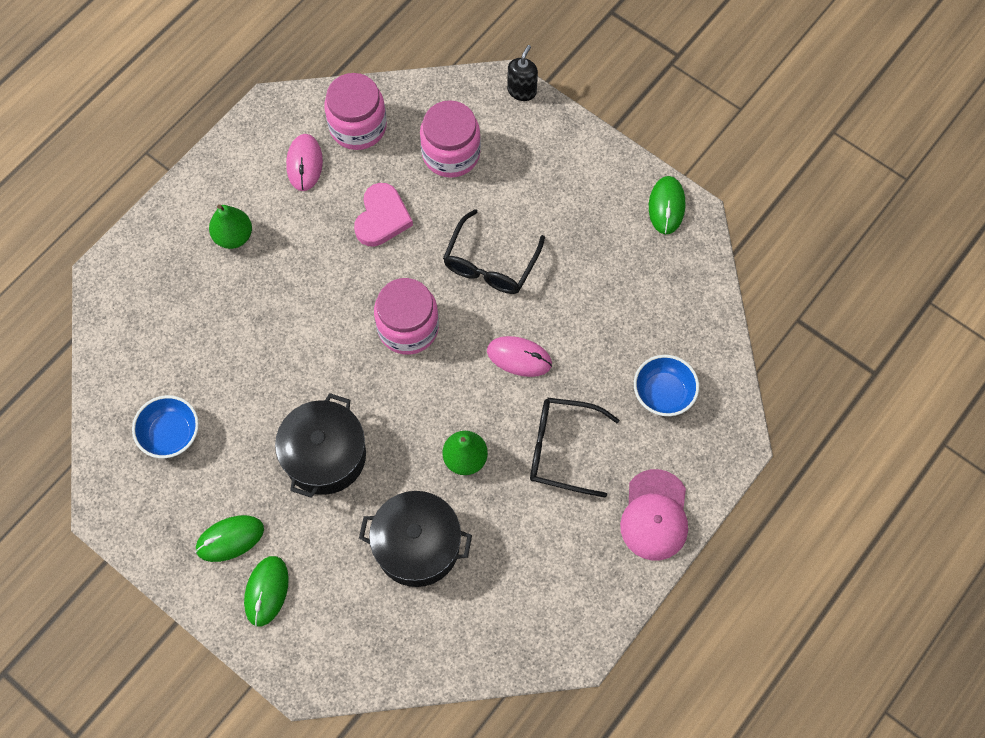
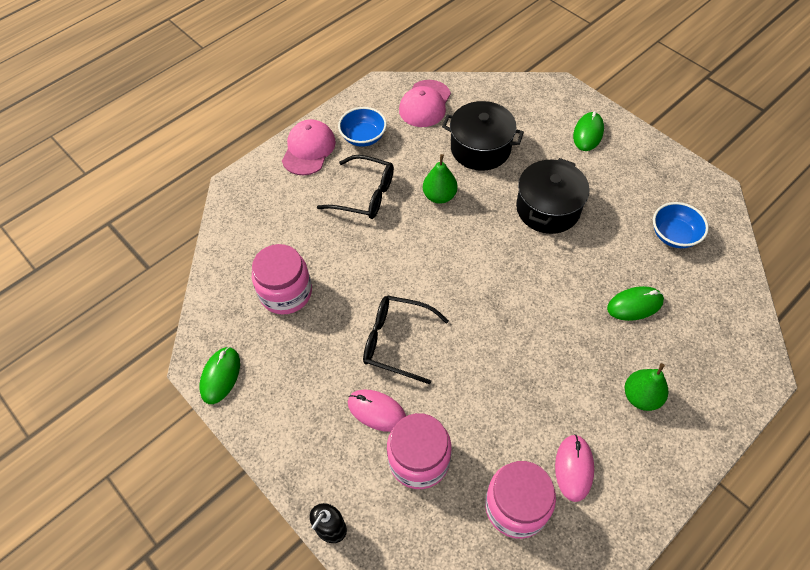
camera: 170 degrees left, 10 degrees down
green mouse [195,515,264,562] -> green mouse moved to [607,286,664,321]
pink heart [354,183,413,247] -> none
pink jar [374,278,439,355] -> pink jar moved to [252,244,312,315]
black glasses [443,209,545,294] -> black glasses turned 105 degrees counterclockwise [363,295,449,384]
pink mouse [487,336,552,377] -> pink mouse moved to [348,389,406,432]
blue bowl [634,355,699,416] -> blue bowl moved to [338,107,387,147]
none -> pink cap [399,80,451,127]

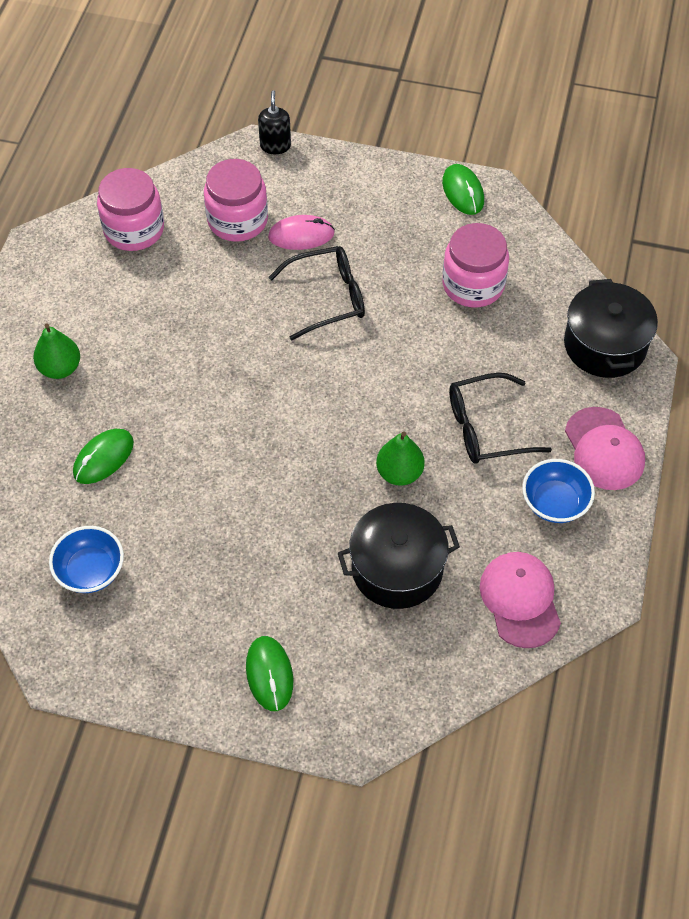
camera: 145 degrees right, 0 degrees up
black pot [516,158,589,234] -> black pot moved to [564,279,658,378]
pink mouse [555,434,594,502] -> none

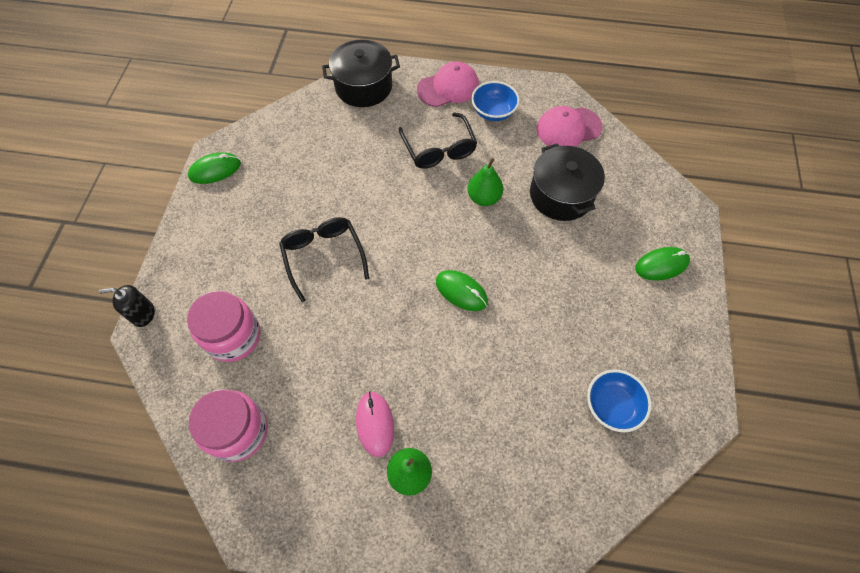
camera: 95 degrees left, 5 degrees up
green mouse [73,429,134,484] -> green mouse moved to [436,270,488,311]
pink mouse [268,215,335,250] -> pink mouse moved to [356,391,394,457]
pink jar [442,223,509,307] -> none

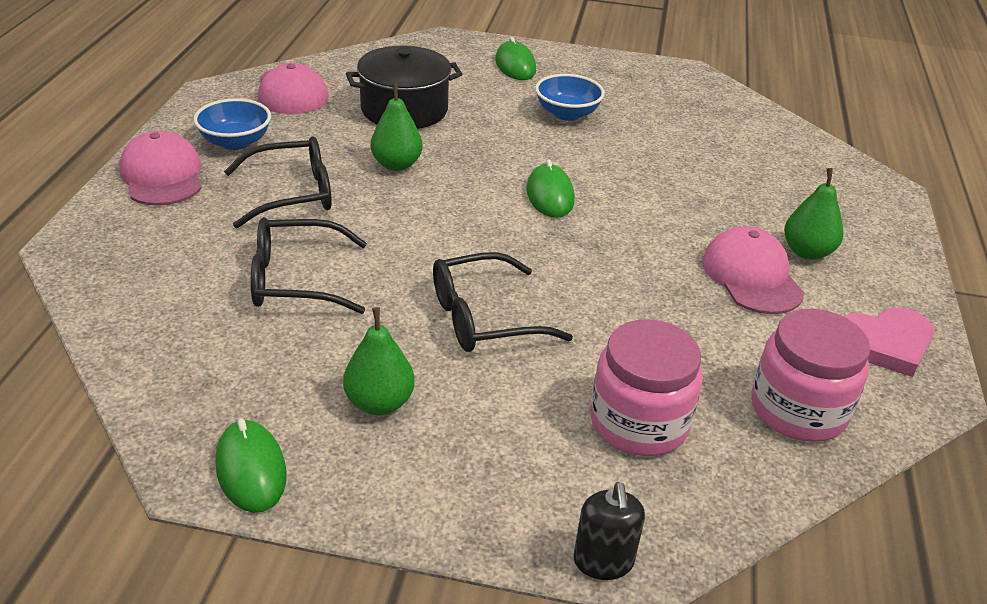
camera: 90 degrees left, 25 degrees down
black pot [322,39,400,107] -> none
pink mouse [356,391,394,457] -> pink cap [702,226,804,314]
green mouse [436,270,488,311] -> green mouse turned 45 degrees counterclockwise [526,159,575,218]
blue bowl [587,369,652,432] -> blue bowl moved to [535,74,605,121]
none -> black glasses [251,217,367,314]
none -> green pear [343,307,415,415]
none -> pink heart [843,307,934,377]

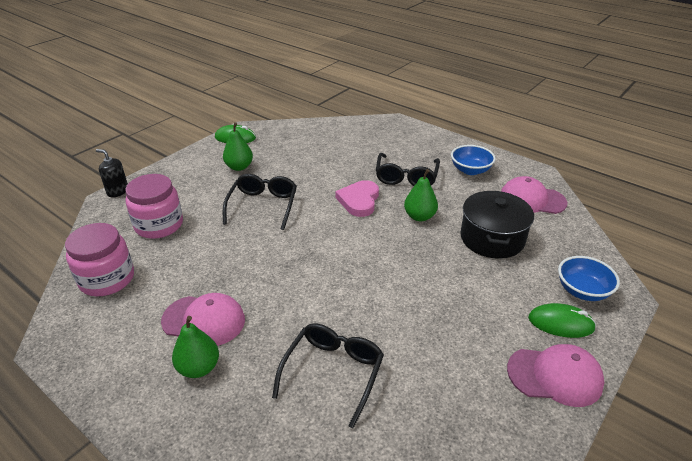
camera: 120 degrees right, 0 degrees up
pink cap [119,130,202,206] -> pink cap moved to [507,344,605,407]
black glasses [251,217,367,314] -> black glasses moved to [272,324,384,428]
green mouse [526,159,575,218] -> none
blue bowl [535,74,605,121] -> blue bowl moved to [558,256,620,301]
pink heart [843,307,934,377] -> pink heart moved to [336,180,379,217]

